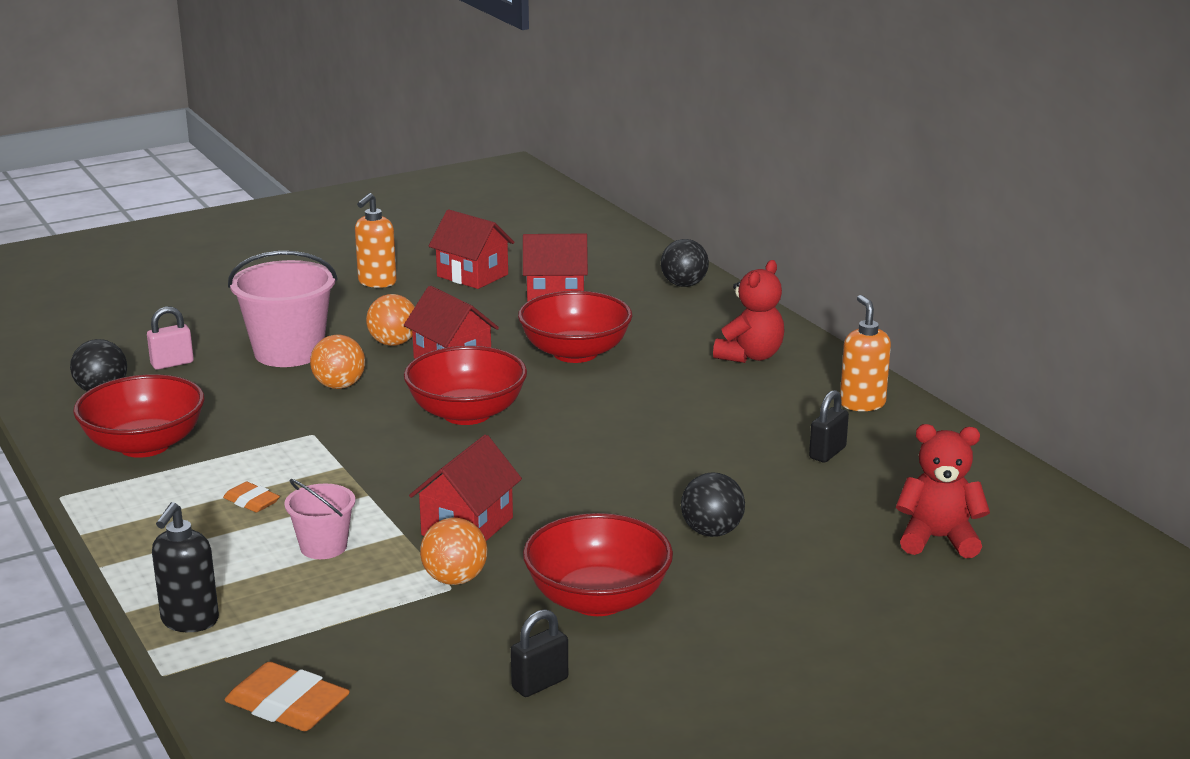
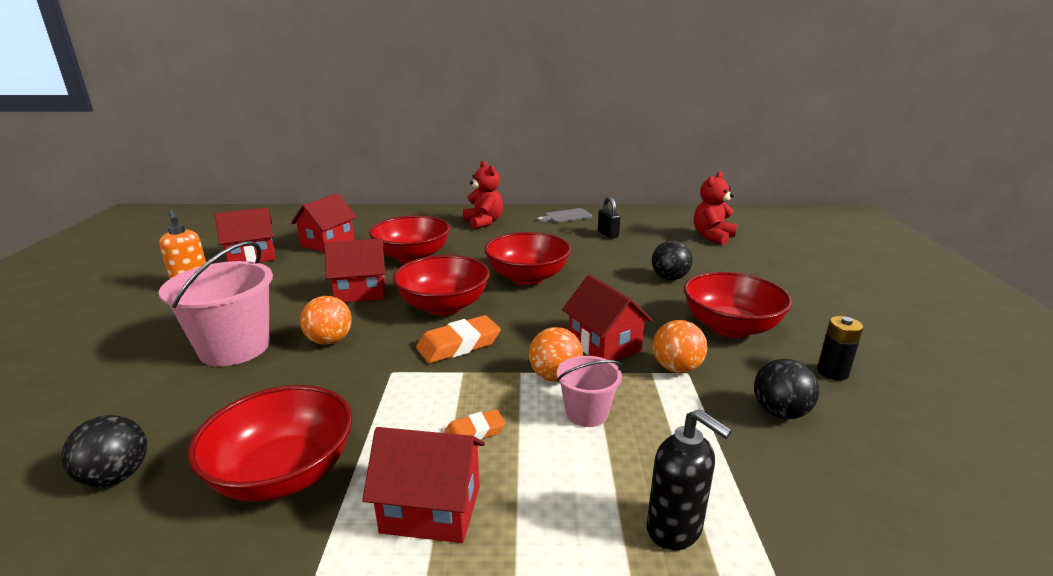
camera: 60 degrees left, 0 degrees up
pink padlock [147,307,194,370] -> none
orange eraser [225,662,350,731] -> orange eraser moved to [416,315,501,363]
orange ball [366,294,415,346] -> orange ball moved to [529,327,583,382]
black padlock [511,609,568,697] -> black battery [817,316,863,381]
black ball [661,239,709,287] -> black ball moved to [754,359,819,419]
orange soap dispenser [840,295,891,411] -> grey cutting board [536,208,592,223]
none -> red house [362,427,485,543]
none -> red bowl [484,232,571,285]

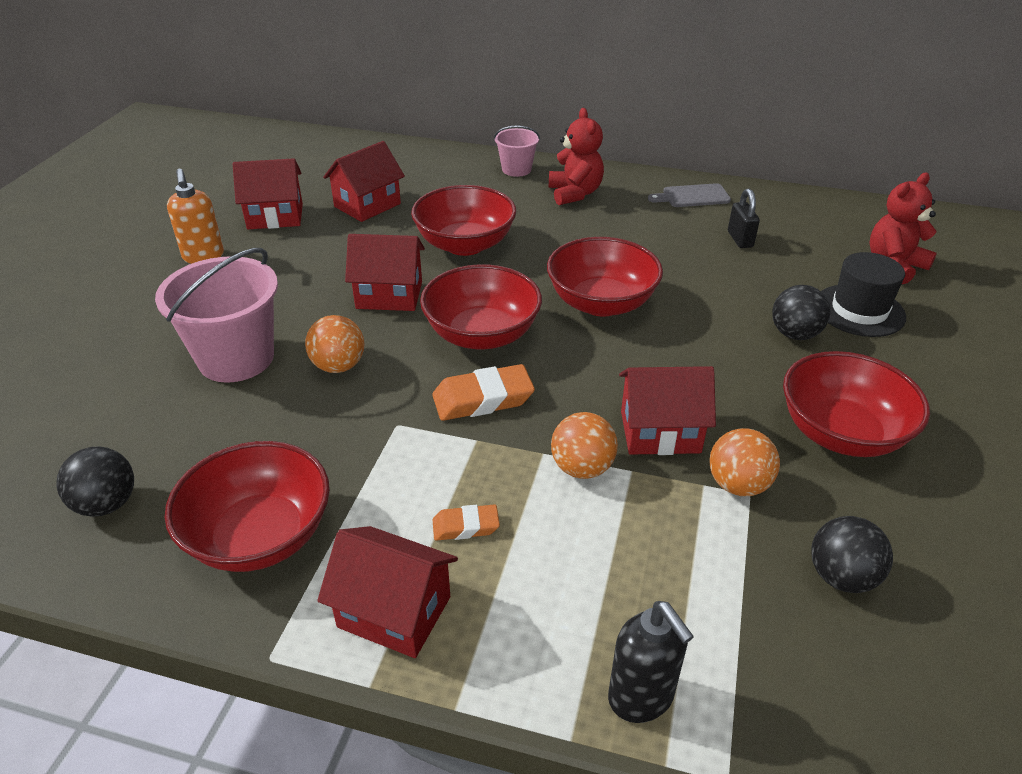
camera: 15 degrees right, 15 degrees up
pink bucket [557,356,622,427] -> pink bucket moved to [494,125,540,177]
red house [562,275,652,361] -> red house turned 75 degrees counterclockwise [619,366,716,455]
black battery [817,316,863,381] -> none
none -> black hat [821,252,906,337]

